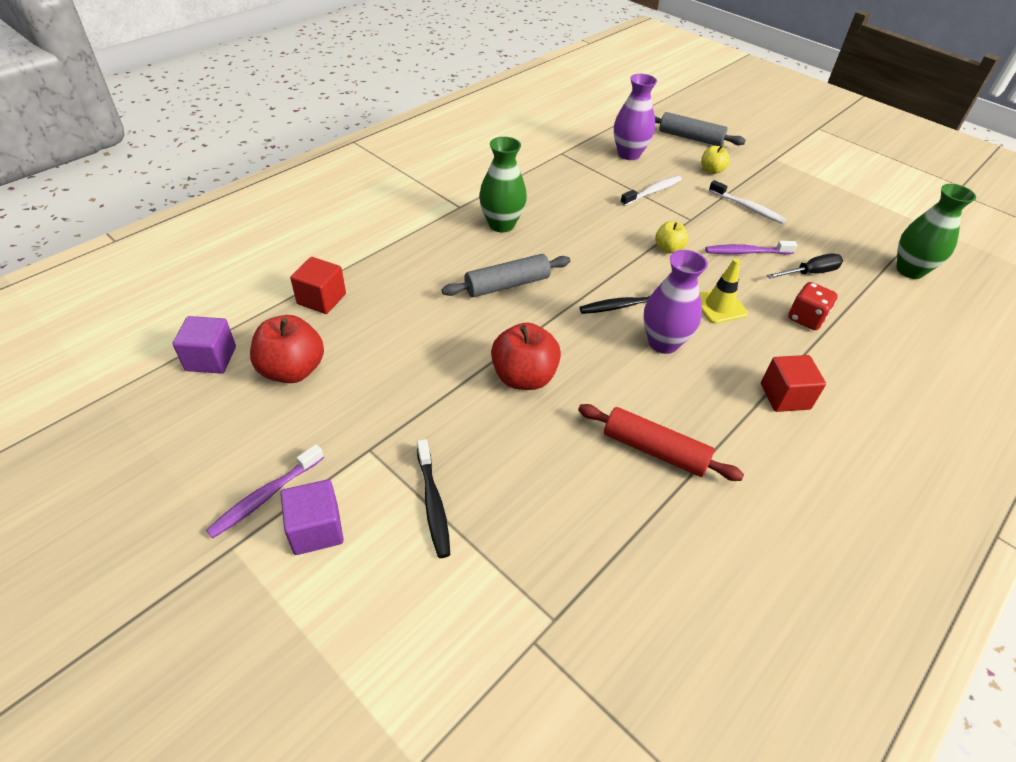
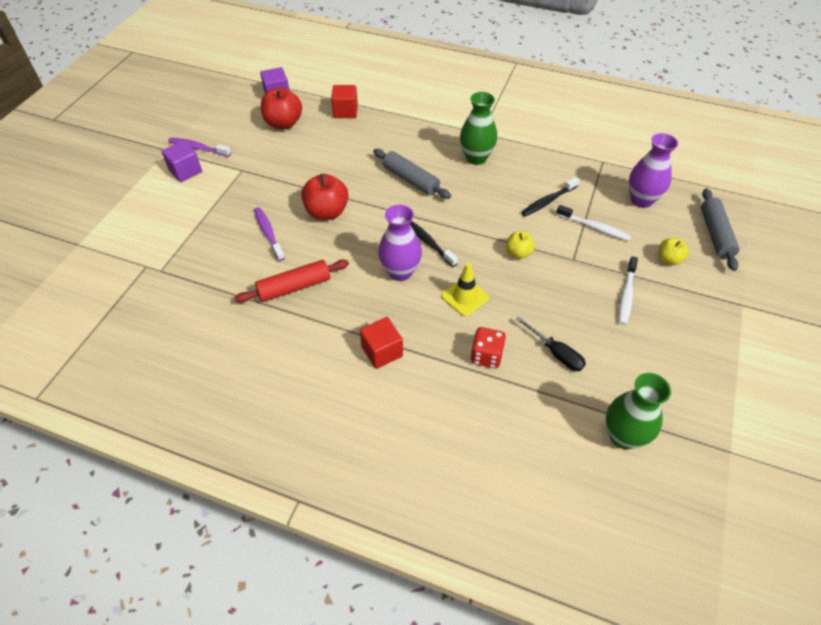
camera: 70 degrees right, 5 degrees up
black toothbrush [417,439,450,558] -> black toothbrush moved to [521,177,580,216]
red rolling pin [578,404,744,481] -> red rolling pin turned 60 degrees clockwise [235,259,349,303]
purple toothbrush [705,241,797,254] -> purple toothbrush moved to [254,207,285,261]

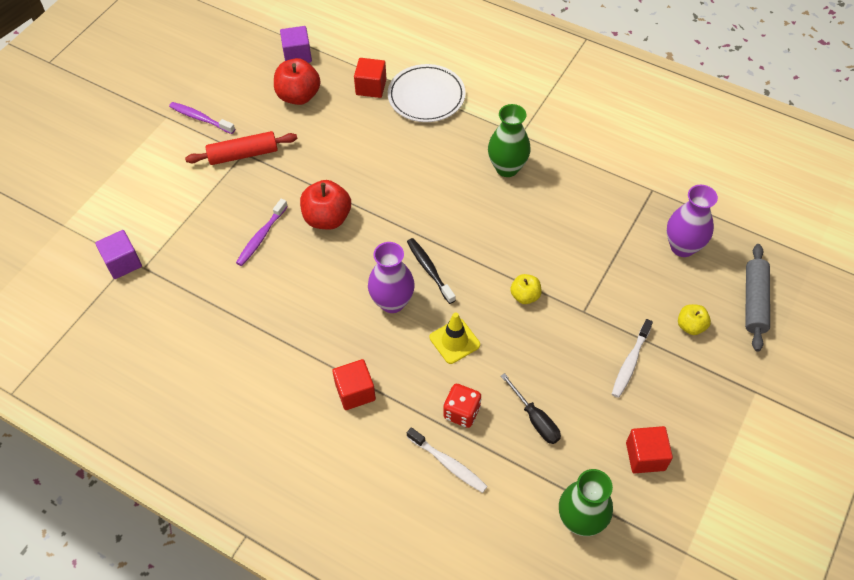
camera: 10 degrees right, 5 degrees up
purple cube [161,141,202,182] -> purple cube moved to [95,230,142,279]
red rolling pin [235,259,349,303] -> red rolling pin moved to [185,131,297,165]
purple toothbrush [254,207,285,261] -> purple toothbrush turned 135 degrees counterclockwise [236,199,288,266]
grey rolling pin [373,149,451,199] -> none
black toothbrush [521,177,580,216] -> none
white toothbrush [556,205,631,241] -> white toothbrush moved to [407,427,488,493]
none -> white plate [388,64,466,122]
none -> red cube [626,426,673,473]

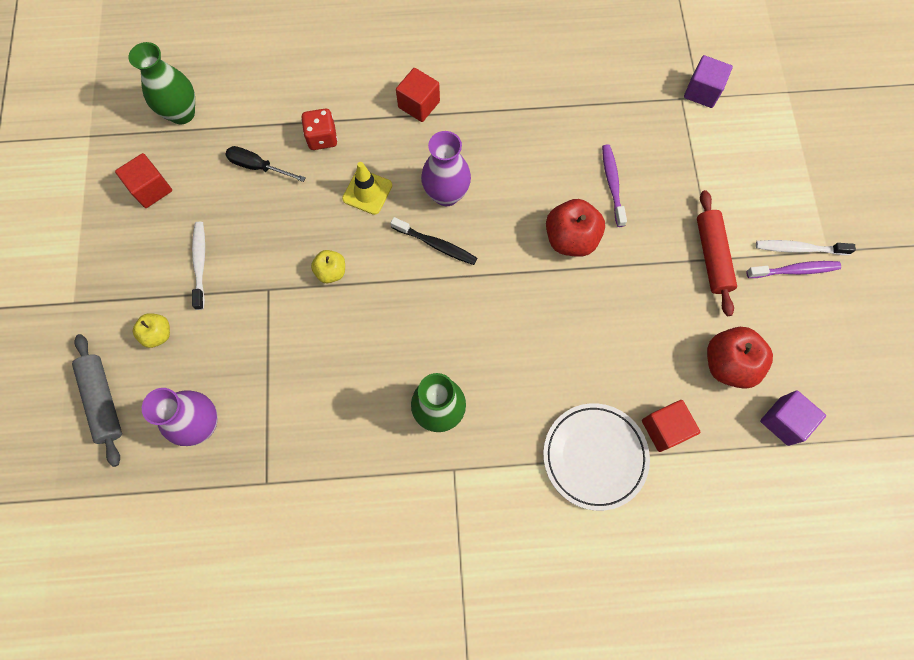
camera: 145 degrees right, 15 degrees up
red rolling pin [185,131,297,165] -> red rolling pin turned 45 degrees counterclockwise [697,190,737,316]
white toothbrush [407,427,488,493] -> white toothbrush moved to [756,240,856,255]

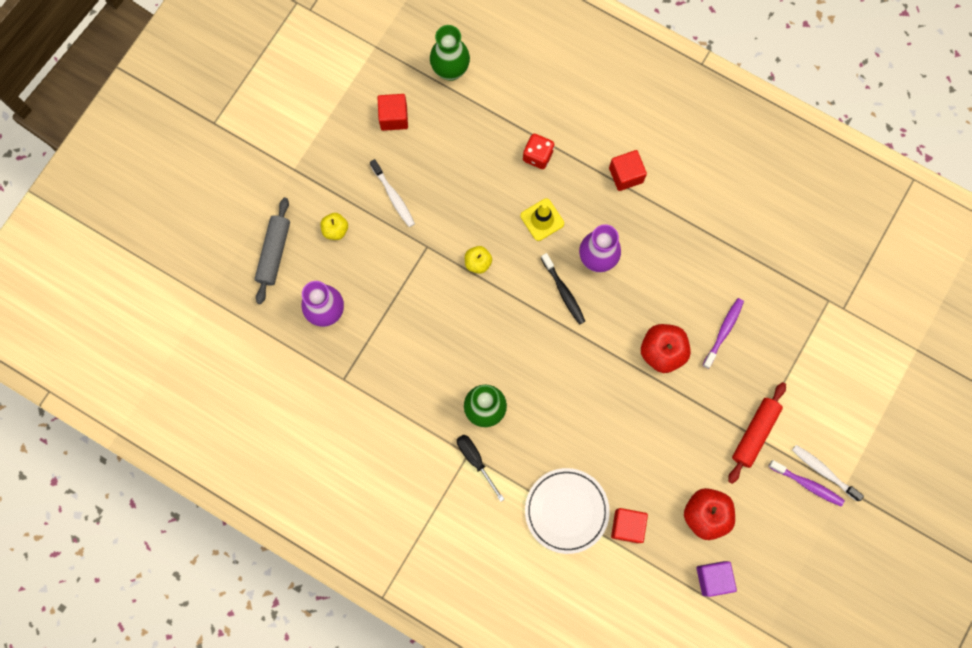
camera: 35 degrees right, 5 degrees up
white toothbrush [192,222,205,310] -> white toothbrush turned 120 degrees clockwise [370,159,415,227]
black screwdriver [225,146,306,182] -> black screwdriver moved to [457,434,504,502]
purple cube [684,55,733,108] -> none

